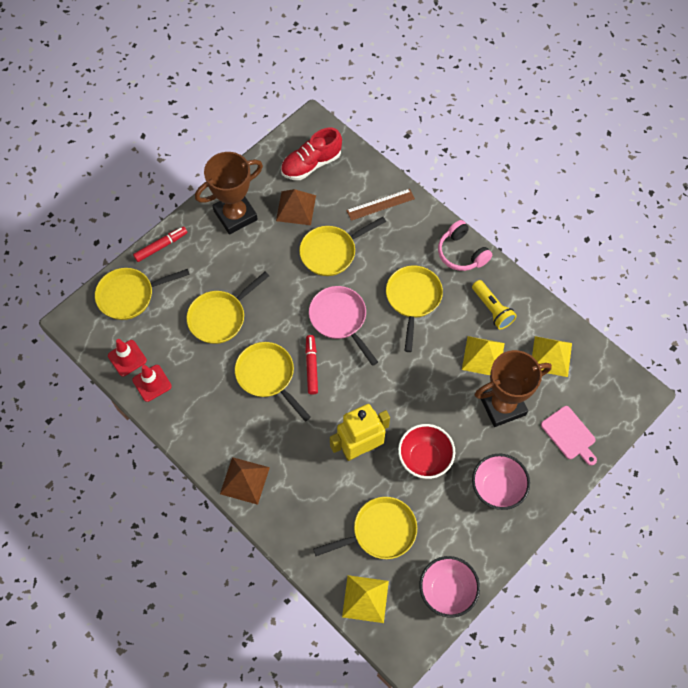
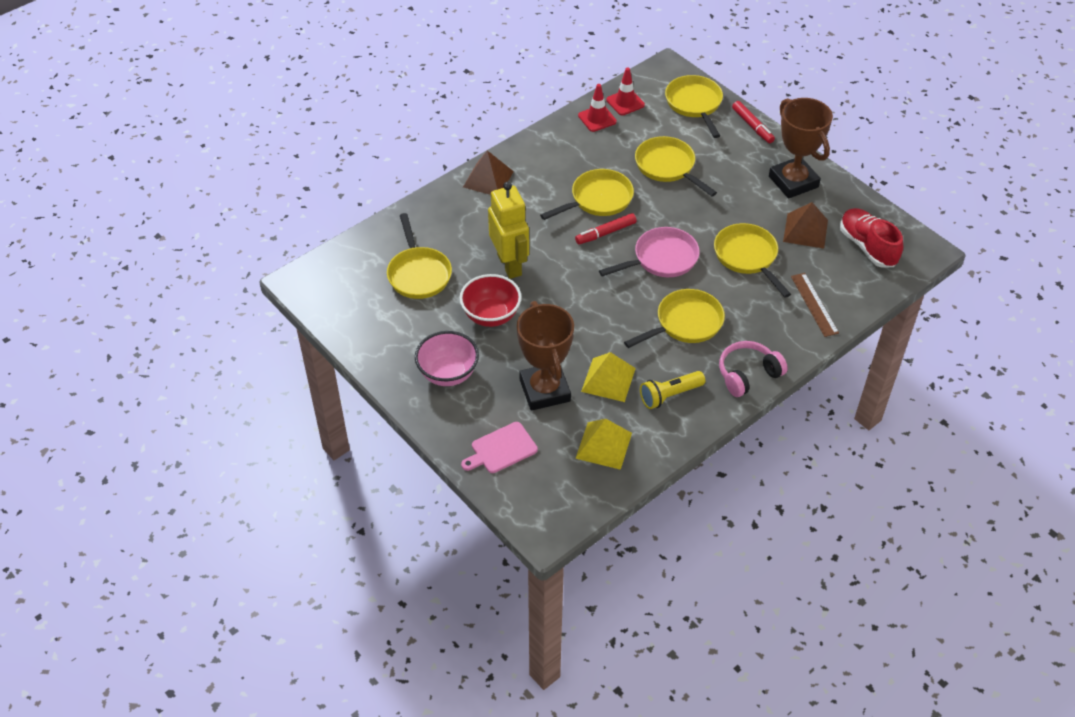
camera: 95 degrees right, 15 degrees down
red marker [305,335,318,395] -> red marker turned 150 degrees clockwise [575,213,637,245]
yellow pyramid [342,575,389,623] -> none
yellow pan [386,266,443,352] -> yellow pan turned 45 degrees counterclockwise [624,289,725,348]
pink bowl [419,556,480,618] -> none

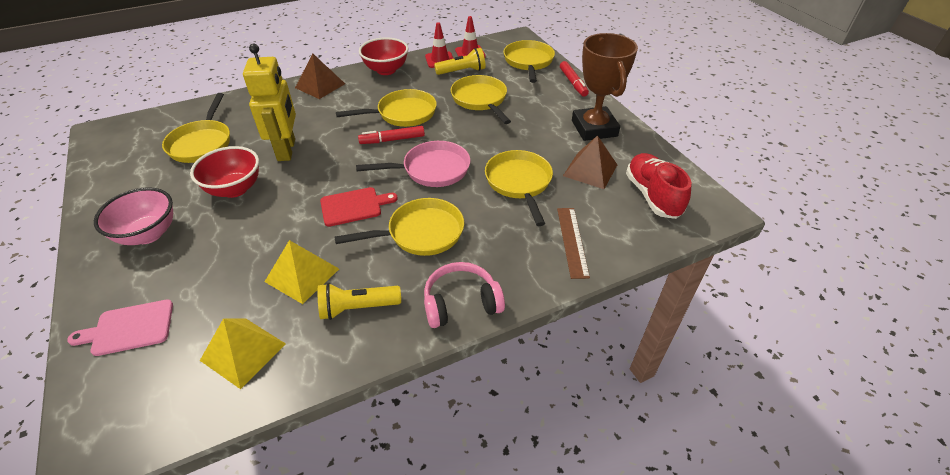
camera: 15 degrees right, 5 degrees down
brown trophy [517,301,574,411] -> none
none -> red cutting board [320,187,398,227]
none -> red bowl [359,37,408,75]
none -> yellow flashlight [434,48,486,75]

